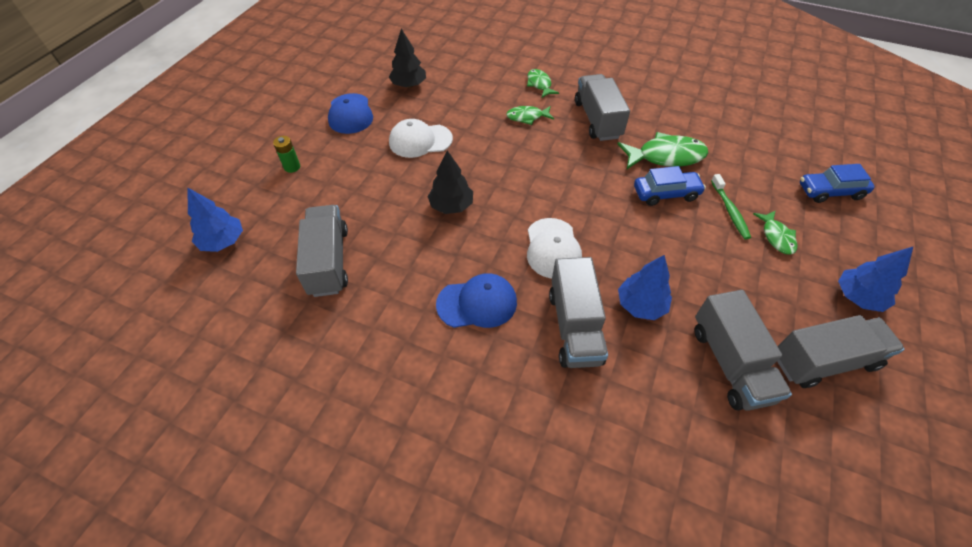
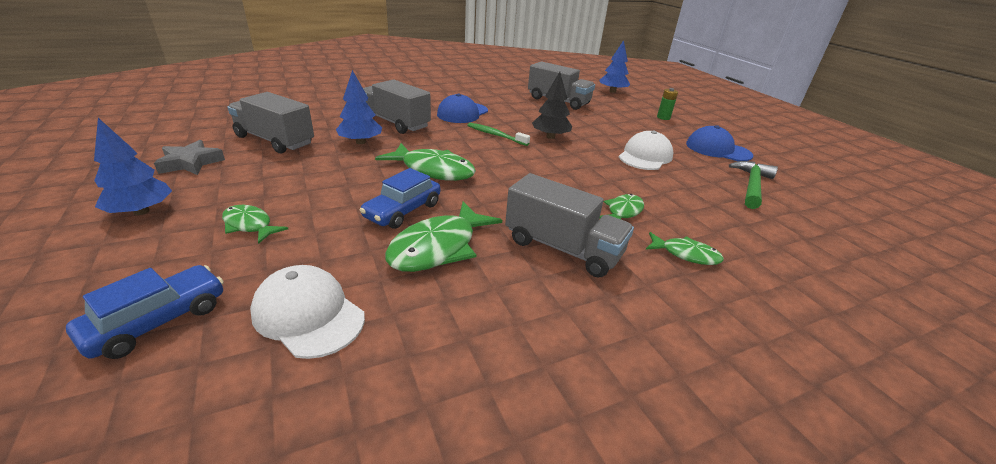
camera: 130 degrees right, 20 degrees down
black tree [389,29,426,88] -> green hammer [729,161,778,209]
white cap [527,218,582,279] -> white cap moved to [250,265,365,359]
green toothbrush [711,174,751,239] -> green toothbrush moved to [467,123,530,146]
grey truck [777,315,905,388] -> grey star [154,140,225,175]
none -> green fish [375,143,476,181]

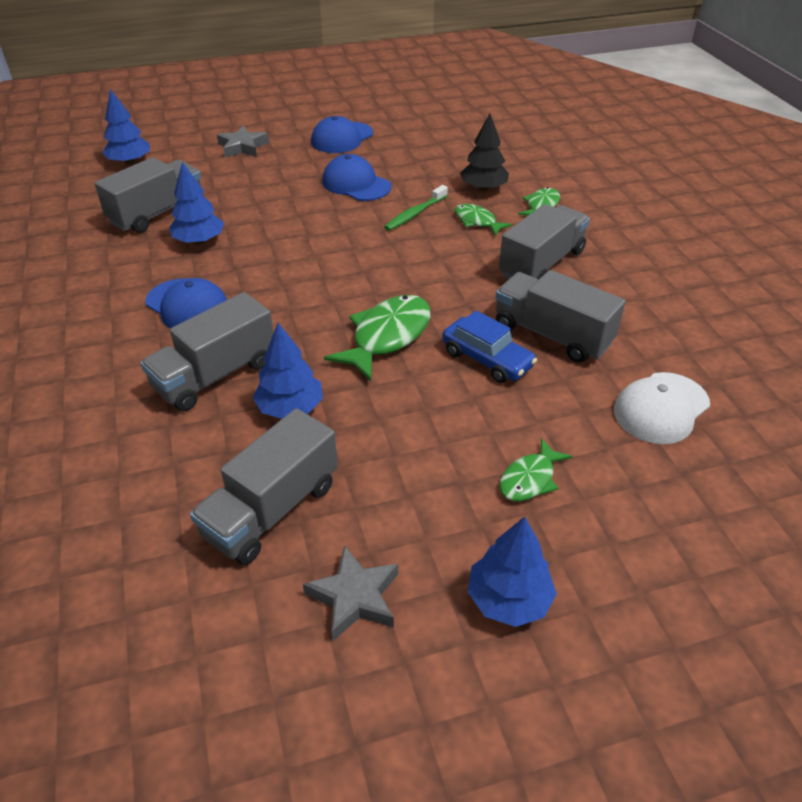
camera: 80 degrees left, 10 degrees up
blue car [66,265,224,359] -> none
green fish [385,202,502,272] -> grey truck [495,270,626,363]
green toothbrush [467,123,530,146] -> green toothbrush moved to [384,185,448,231]
black tree [532,72,572,139] -> black tree moved to [460,114,509,191]
white cap [619,130,673,170] -> blue cap [322,154,391,201]
green battery [657,88,678,120] -> grey star [217,126,269,158]
green hammer [729,161,778,209] -> none
none -> blue tree [169,162,224,244]

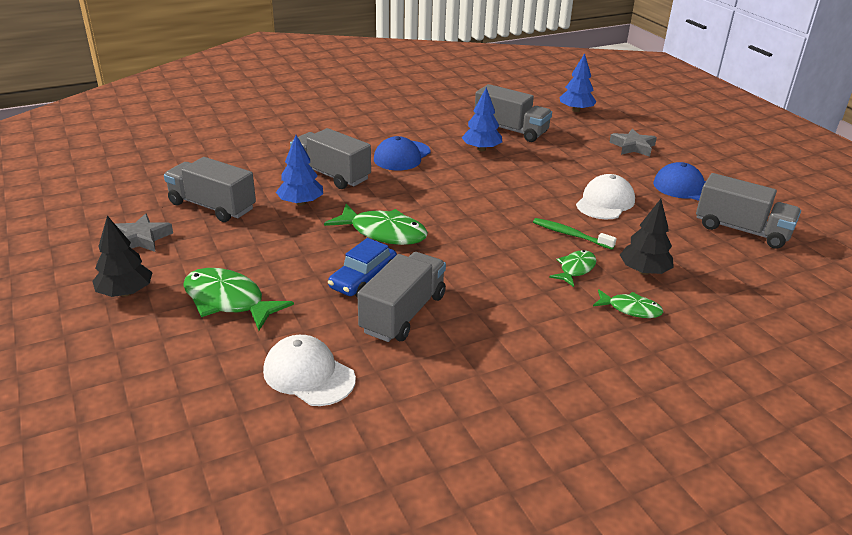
camera: 80 degrees right, 10 degrees down
blue cap [322,154,391,201] -> white cap [576,174,635,219]
blue tree [468,517,557,627] -> black tree [92,216,153,297]
grey truck [499,204,590,279] -> grey truck moved to [696,173,801,249]
green fish [499,438,573,501] -> green fish [183,268,294,331], size x1.74

